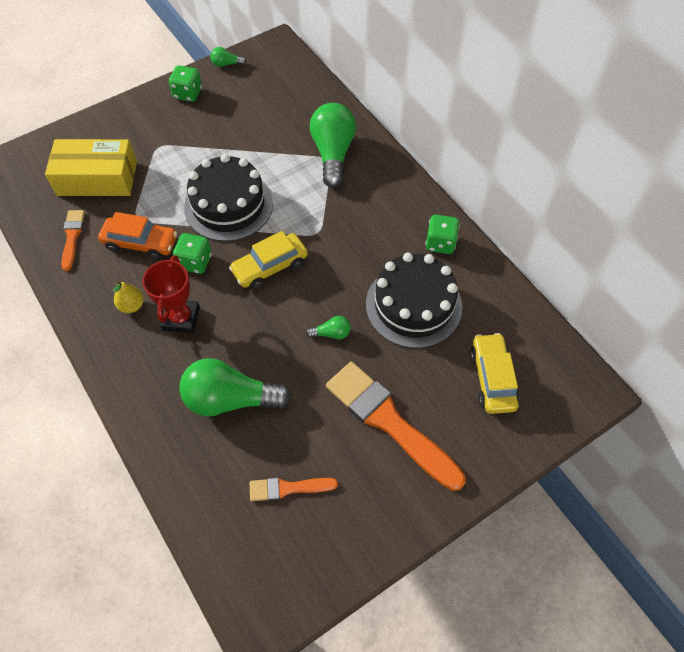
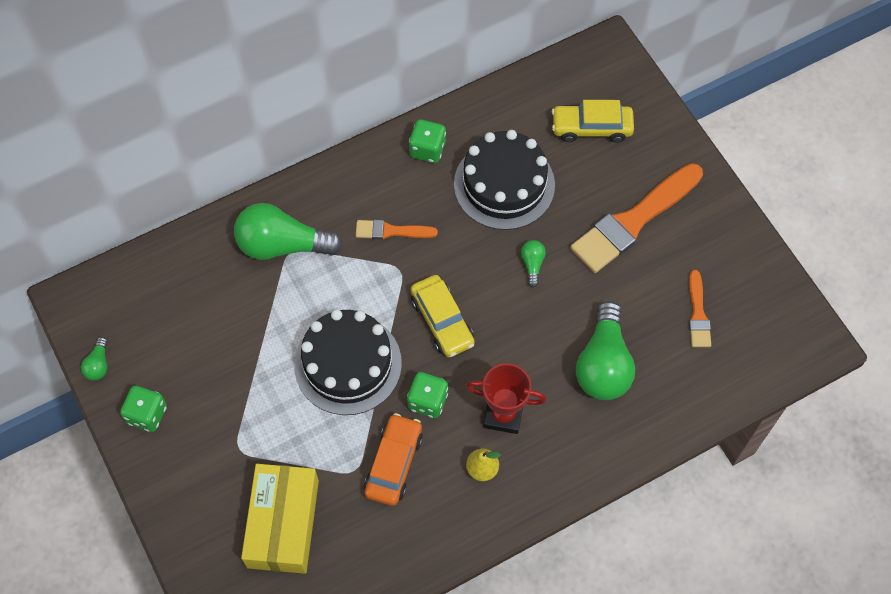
camera: 85 degrees left, 5 degrees up
orange brush [61,210,85,271] -> orange brush moved to [356,220,438,240]

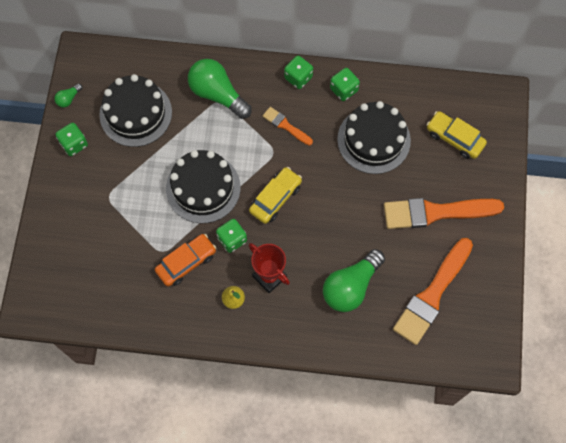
camera: 35 degrees right, 5 degrees up
yellow box [241,464,319,574] -> none
yellow car [411,275,475,358] -> yellow car turned 150 degrees counterclockwise [249,167,302,224]
green light bulb [521,240,546,288] -> none
orange brush [689,270,711,347] -> orange brush [393,238,473,345], size x2.00
none -> black cake [99,74,172,147]
none -> green dice [284,56,313,89]

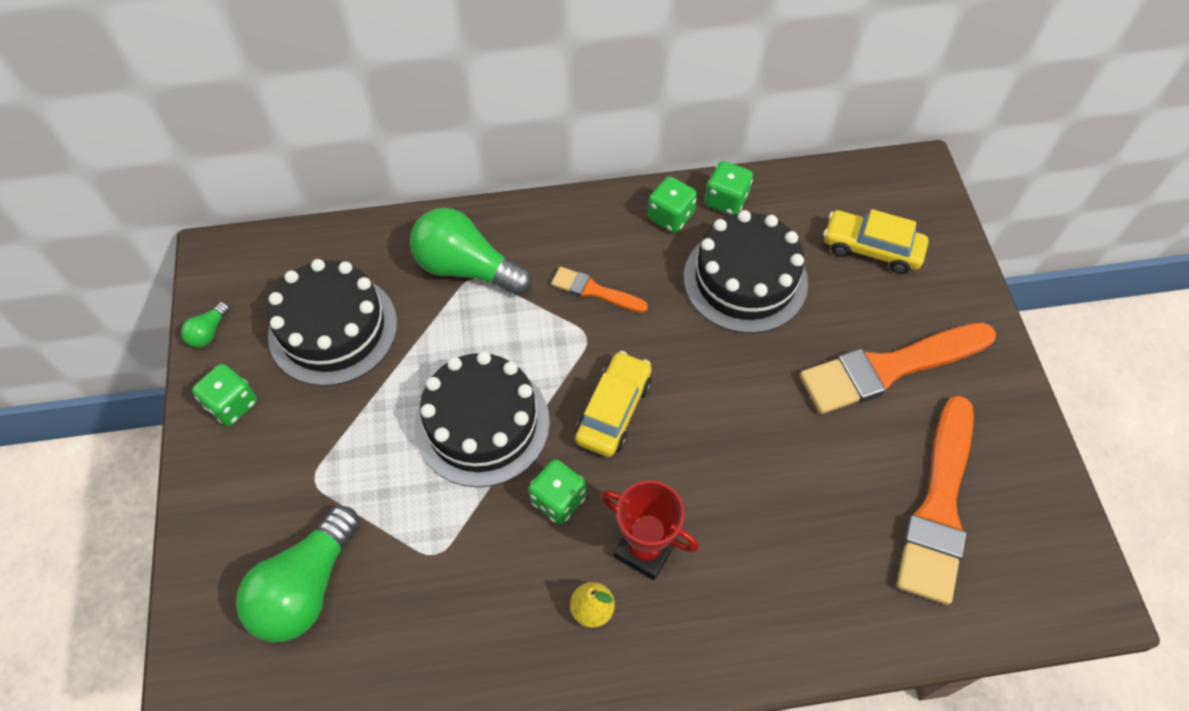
camera: 15 degrees left, 10 degrees down
orange car [155,234,216,287] -> none
green dice [284,56,313,89] -> green dice moved to [705,161,753,215]
green light bulb [323,249,385,312] -> green light bulb moved to [236,506,360,642]

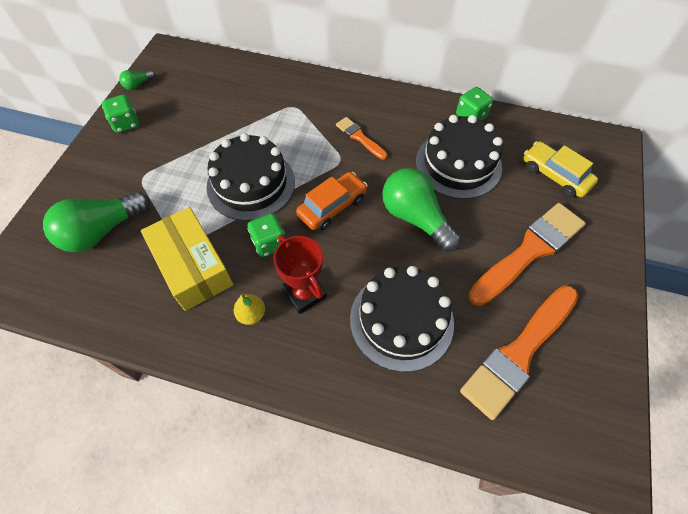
camera: 25 degrees right, 0 degrees up
black cake [268,259,397,386] -> black cake moved to [350,266,454,372]
green light bulb [410,208,532,295] -> green light bulb moved to [382,168,461,252]
yellow car [575,351,652,457] -> orange car [296,172,368,230]
green dice [648,176,697,233] -> none
orange brush [800,322,996,414] -> orange brush turned 135 degrees clockwise [468,203,586,306]
none -> yellow box [141,207,233,311]

